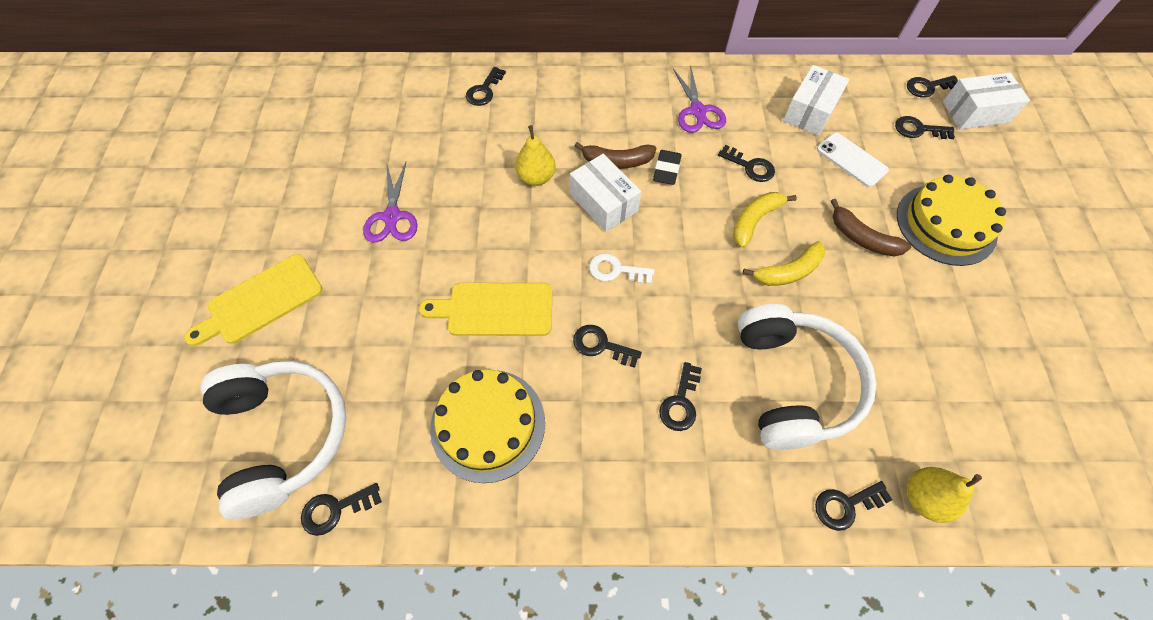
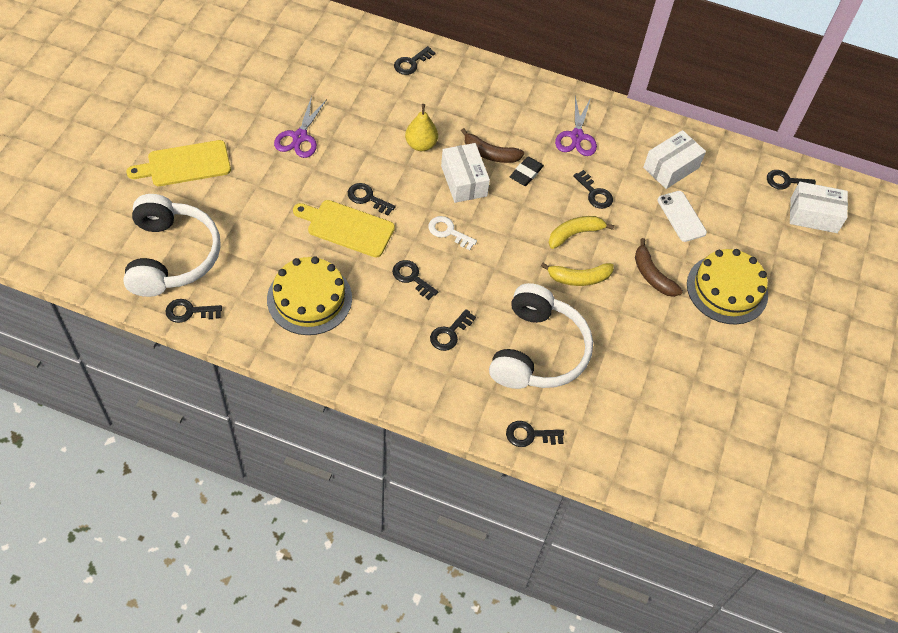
camera: 15 degrees right, 5 degrees down
black key [895,116,955,139] -> black key moved to [348,183,396,215]
yellow pear [907,467,982,523] -> none

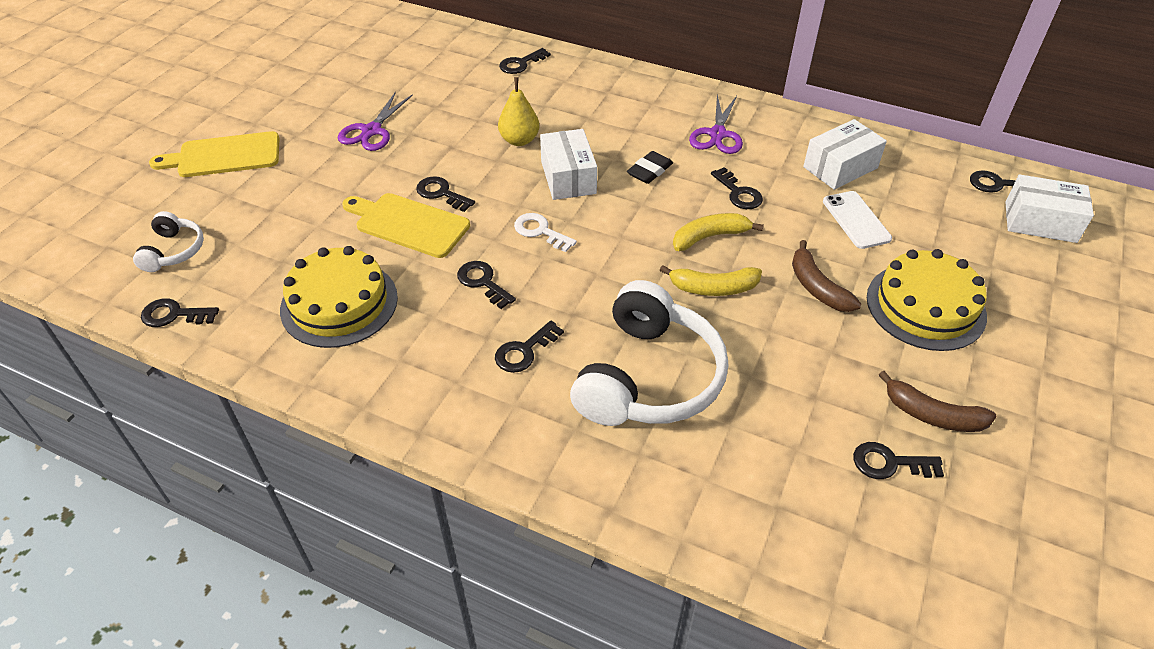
camera: 10 degrees right, 10 degrees down
white headphones [123,194,221,297] -> white headphones [133,211,204,272], size x0.49
brown banana [461,128,524,163] -> brown banana moved to [879,371,997,432]
black key [506,421,564,447] -> black key moved to [853,442,944,479]

